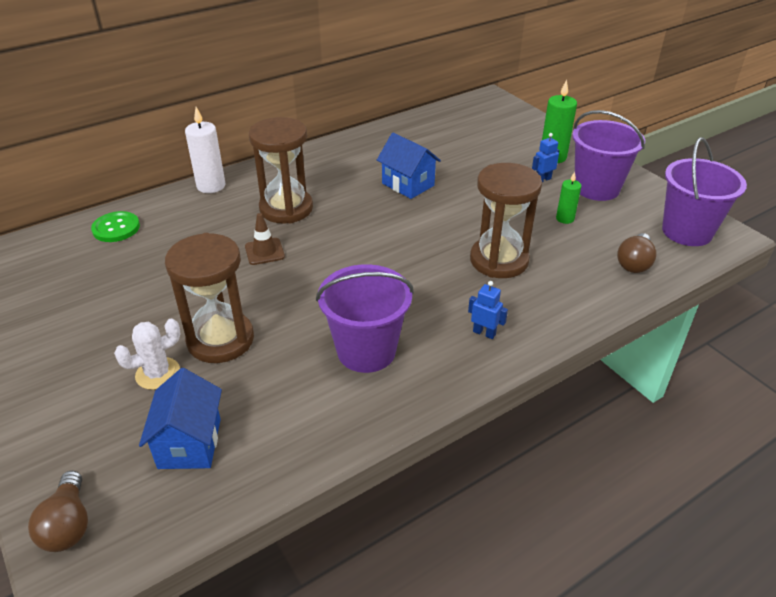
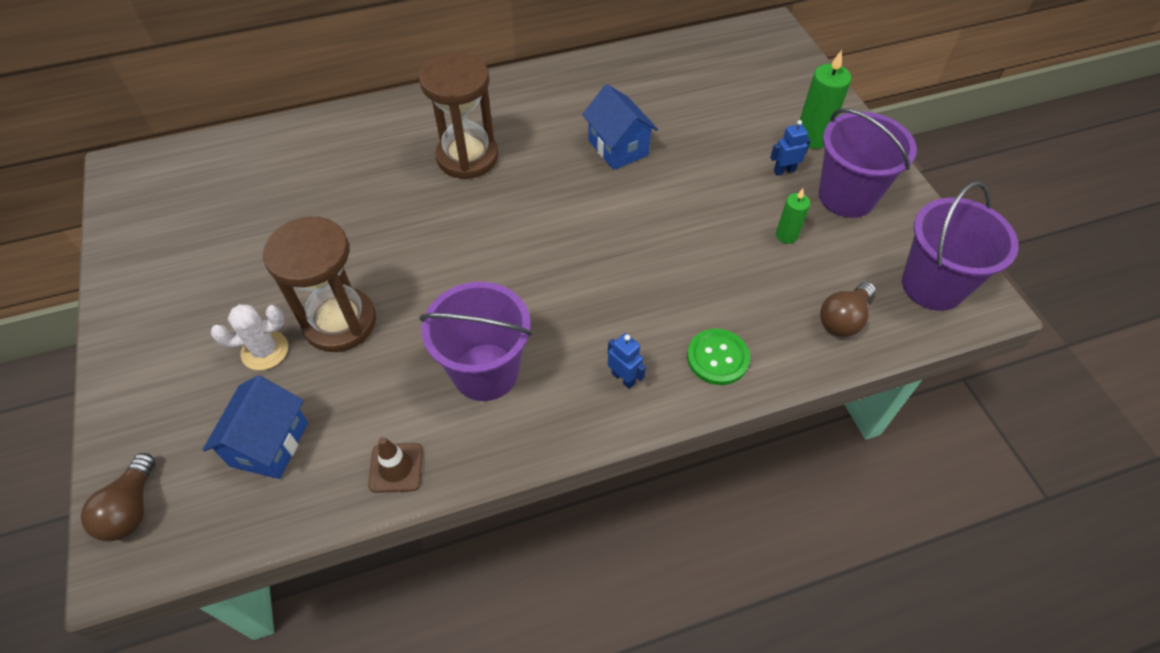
camera: 15 degrees right, 15 degrees up
green button [91,211,140,242] -> green button moved to [687,329,750,385]
white candle [185,107,225,193] -> none
brown traffic cone [245,213,285,265] -> brown traffic cone moved to [368,437,423,493]
brown hourglass [470,163,542,278] -> none

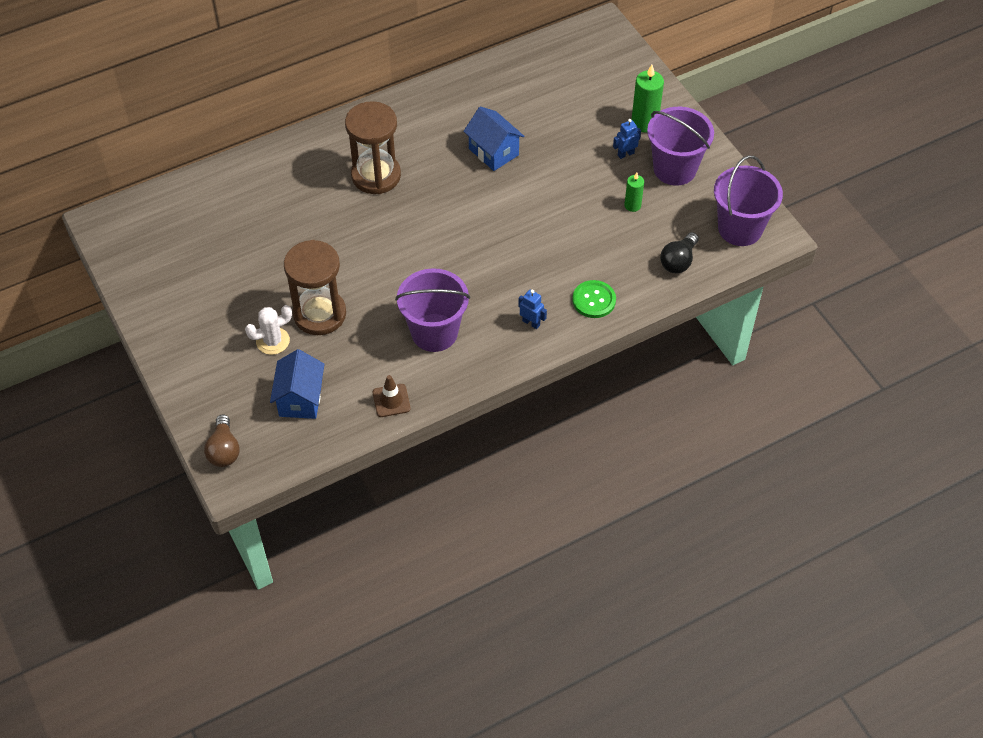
camera: 10 degrees left, 0 degrees up
brown light bulb [820,281,876,337] -> black light bulb [660,232,699,273]

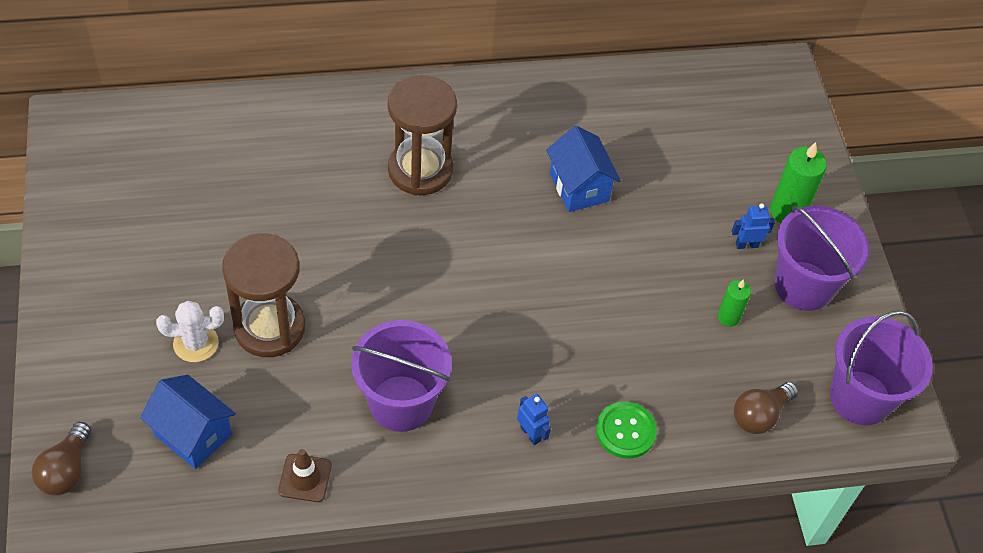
camera: 15 degrees right, 0 degrees up
blue house [270,349,325,419] -> blue house turned 75 degrees counterclockwise [140,375,236,469]
black light bulb [660,232,699,273] -> brown light bulb [734,382,798,434]

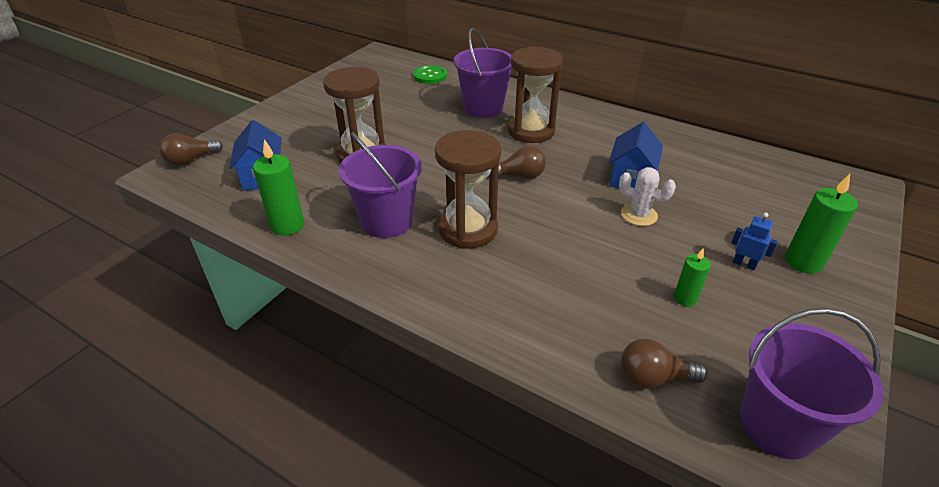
camera: 45 degrees right, 15 degrees down
white cactus [156,301,224,362] -> white cactus moved to [619,167,676,226]
brown traffic cone [278,449,332,502] -> green candle [253,139,304,235]
blue robot [517,394,551,445] -> none
green button [596,401,657,459] -> green button moved to [413,65,447,84]
purple bucket [775,205,869,311] -> purple bucket moved to [454,28,512,118]
none -> brown hourglass [435,130,501,249]
none -> brown light bulb [488,146,546,179]

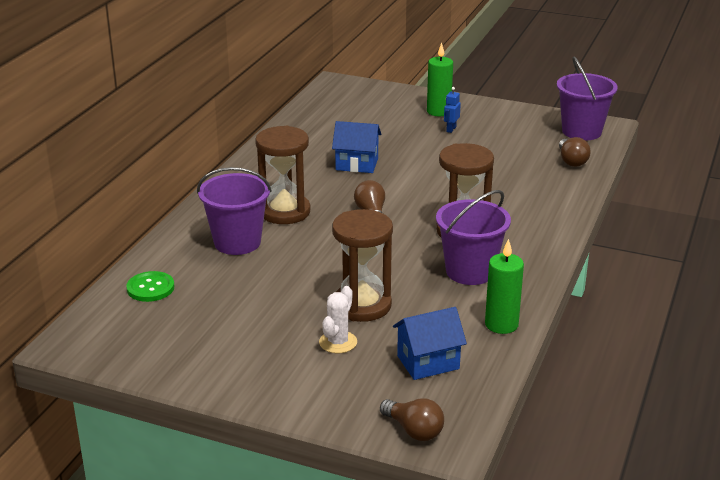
camera: 100 degrees left, 10 degrees down
white cactus [619,167,676,226] -> white cactus moved to [319,286,357,353]
green candle [674,248,711,307] -> none

